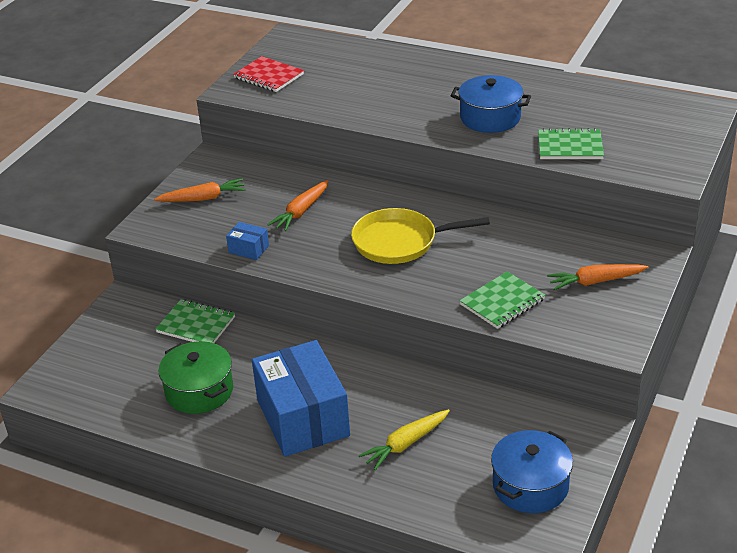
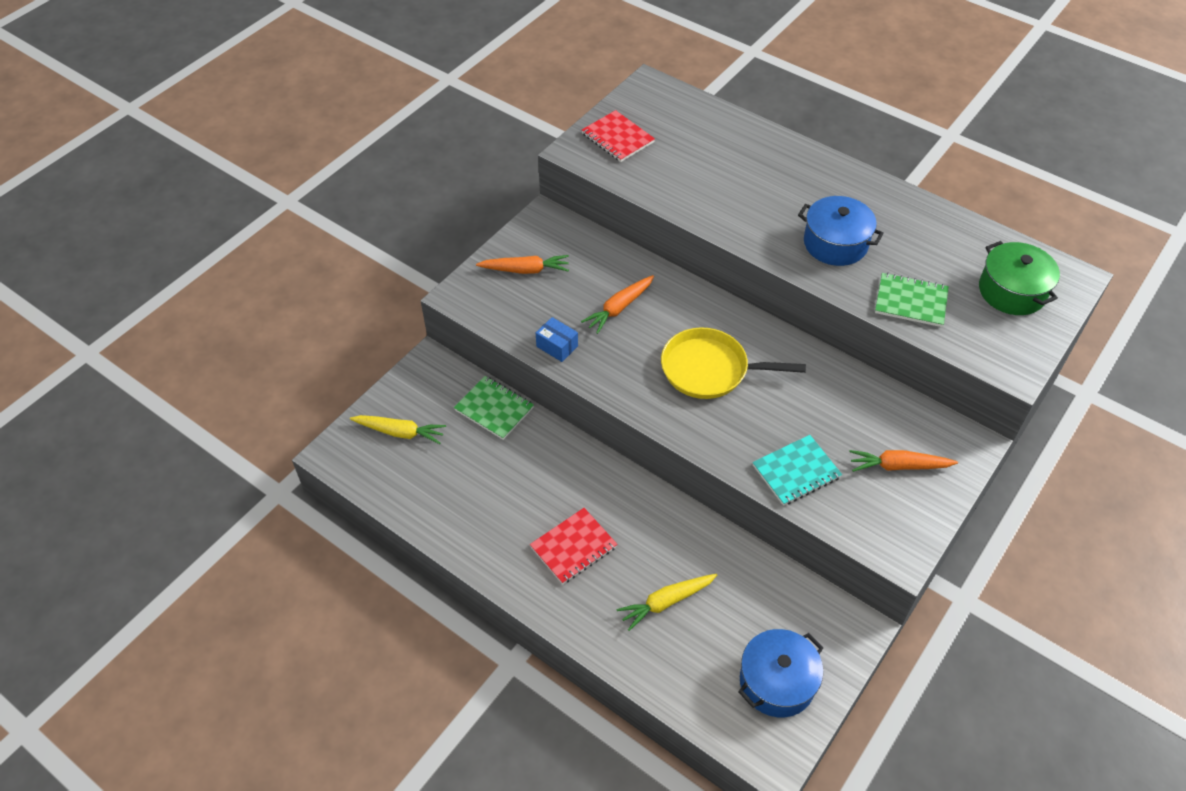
camera: 10 degrees right, 15 degrees up
green pot [158,341,233,414] -> green pot moved to [979,241,1060,315]
blue box [252,340,350,457] -> red notebook [530,508,618,584]
green notebook [459,271,546,329] -> turquoise notebook [753,435,842,506]
none -> yellow carrot [350,415,446,444]

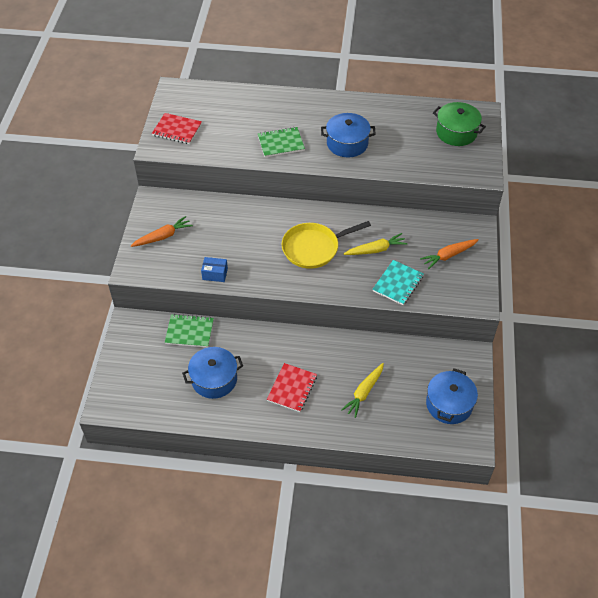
camera: 30 degrees left, 0 degrees up
yellow carrot [350,415,446,444] -> yellow carrot moved to [344,233,408,255]
orange carrot [581,275,654,334] -> none
green notebook [875,273,949,327] -> green notebook moved to [258,127,305,157]
none -> blue pot [182,347,243,399]

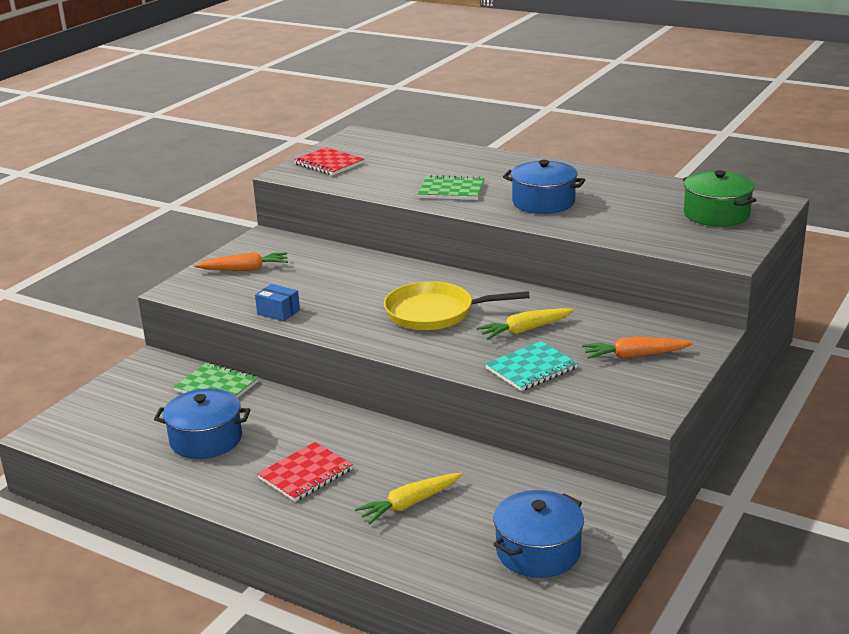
camera: 25 degrees right, 25 degrees down
yellow carrot [344,233,408,255] -> yellow carrot turned 150 degrees clockwise [476,308,574,339]

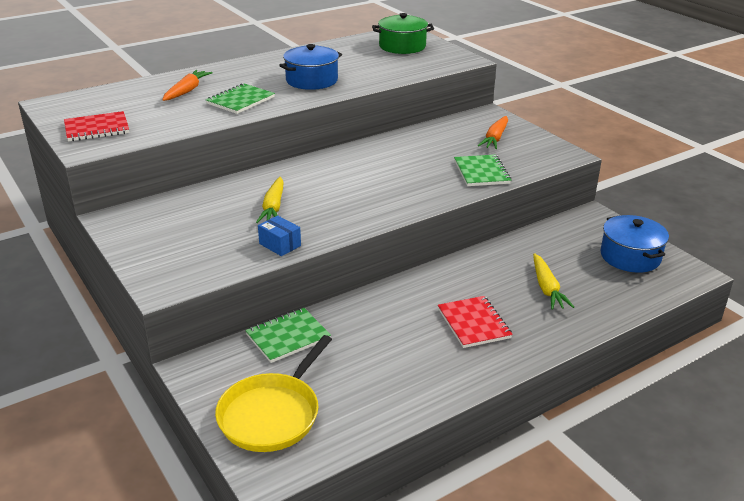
camera: 65 degrees left, 5 degrees up
blue pot [154,388,251,459] -> none
orange carrot [194,252,288,271] -> orange carrot moved to [162,70,213,101]
blue box [255,284,300,321] -> blue box turned 75 degrees clockwise [258,215,301,256]
yellow pan [384,281,530,330] -> yellow pan moved to [215,335,332,452]
yellow carrot [476,308,574,339] -> yellow carrot moved to [256,177,284,223]
turquoise notebook [485,341,578,391] -> green notebook [454,155,511,186]

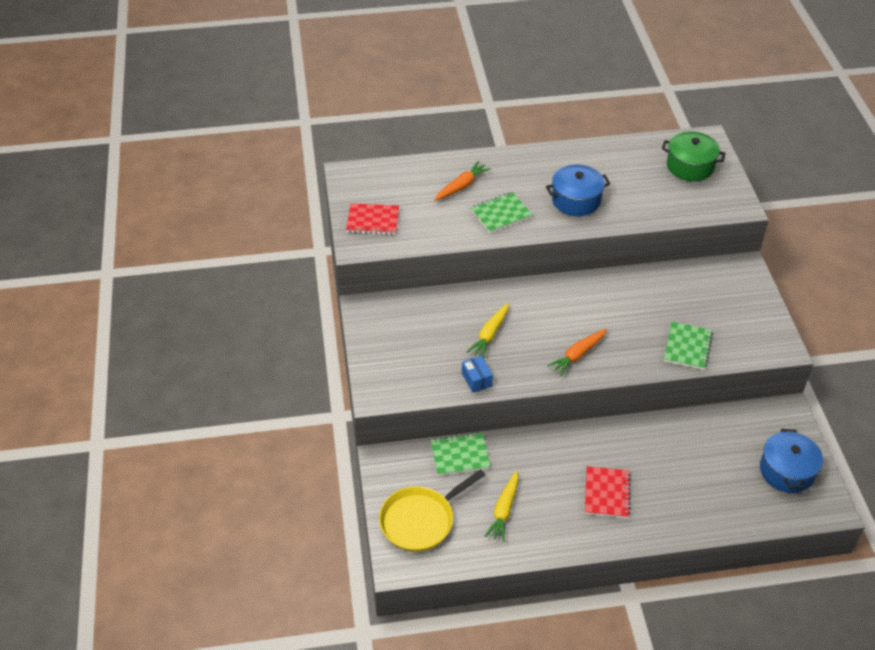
camera: 25 degrees right, 15 degrees up
orange carrot [478,116,508,149] -> orange carrot moved to [547,329,607,376]
yellow carrot [533,253,574,310] -> yellow carrot moved to [485,471,519,542]

